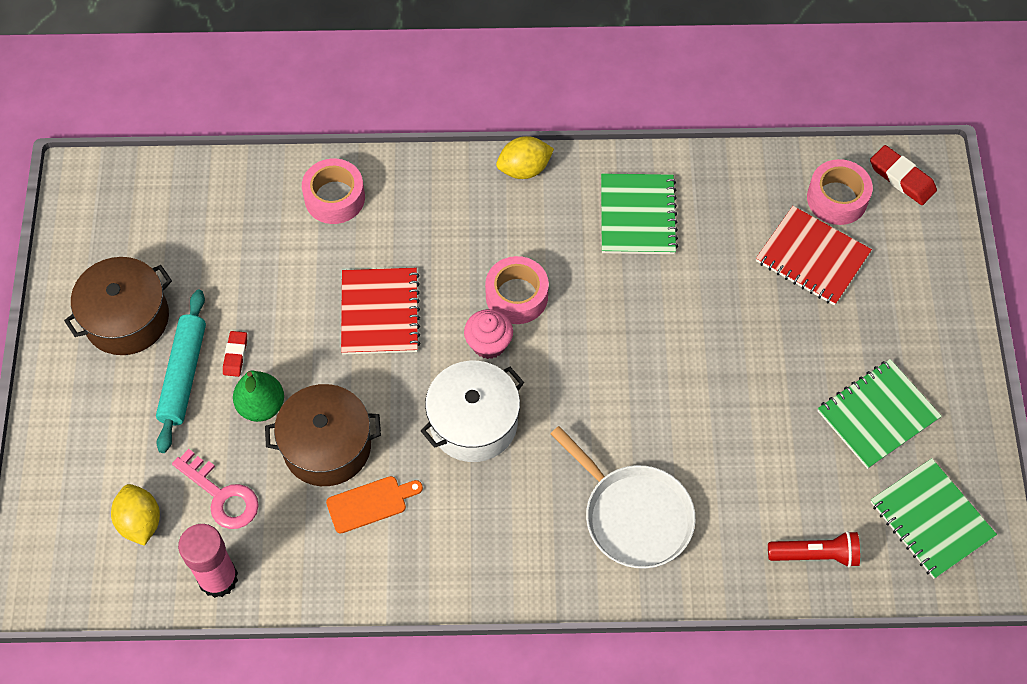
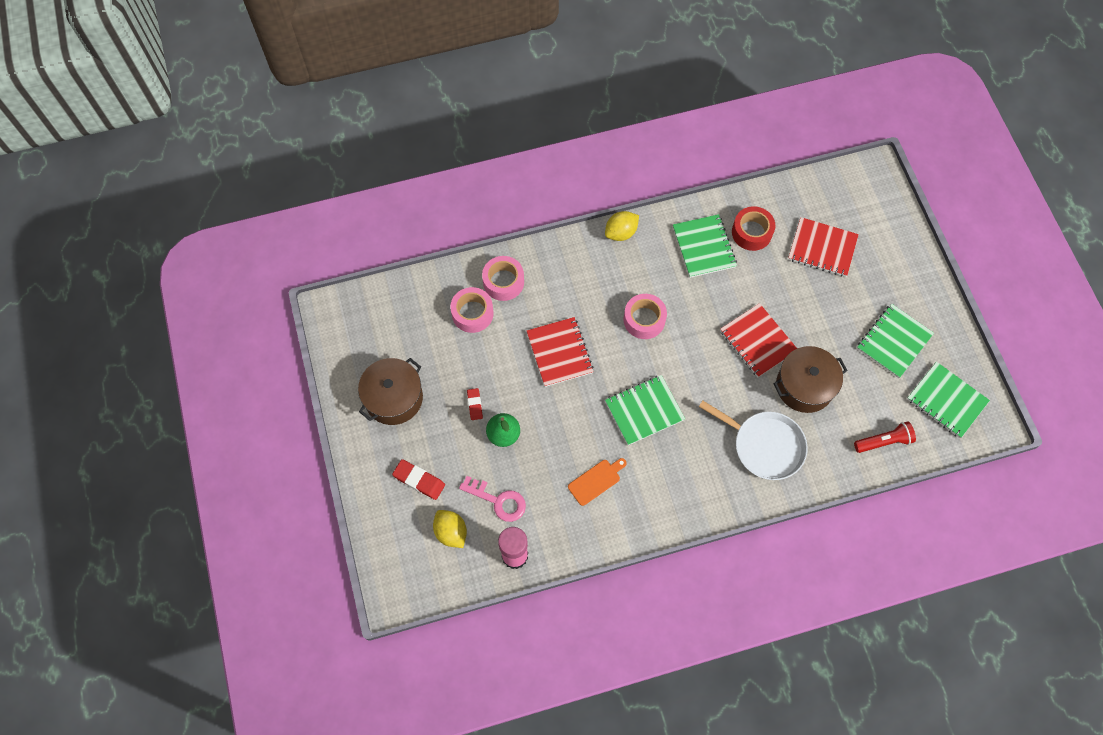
camera: 15 degrees left, 5 degrees up
turquoise rolling pin [156,290,206,453] -> none
brown pot [265,384,381,486] -> brown pot moved to [773,346,848,413]
white pot [421,361,524,462] -> green notebook [605,375,685,445]
pink cupcake [464,309,513,359] -> none
pink tape [807,159,873,225] -> pink tape moved to [450,287,494,333]
red eraser [870,145,937,205] -> red eraser moved to [392,459,445,500]
none -> red notebook [720,303,797,377]
none -> red tape [732,206,776,251]

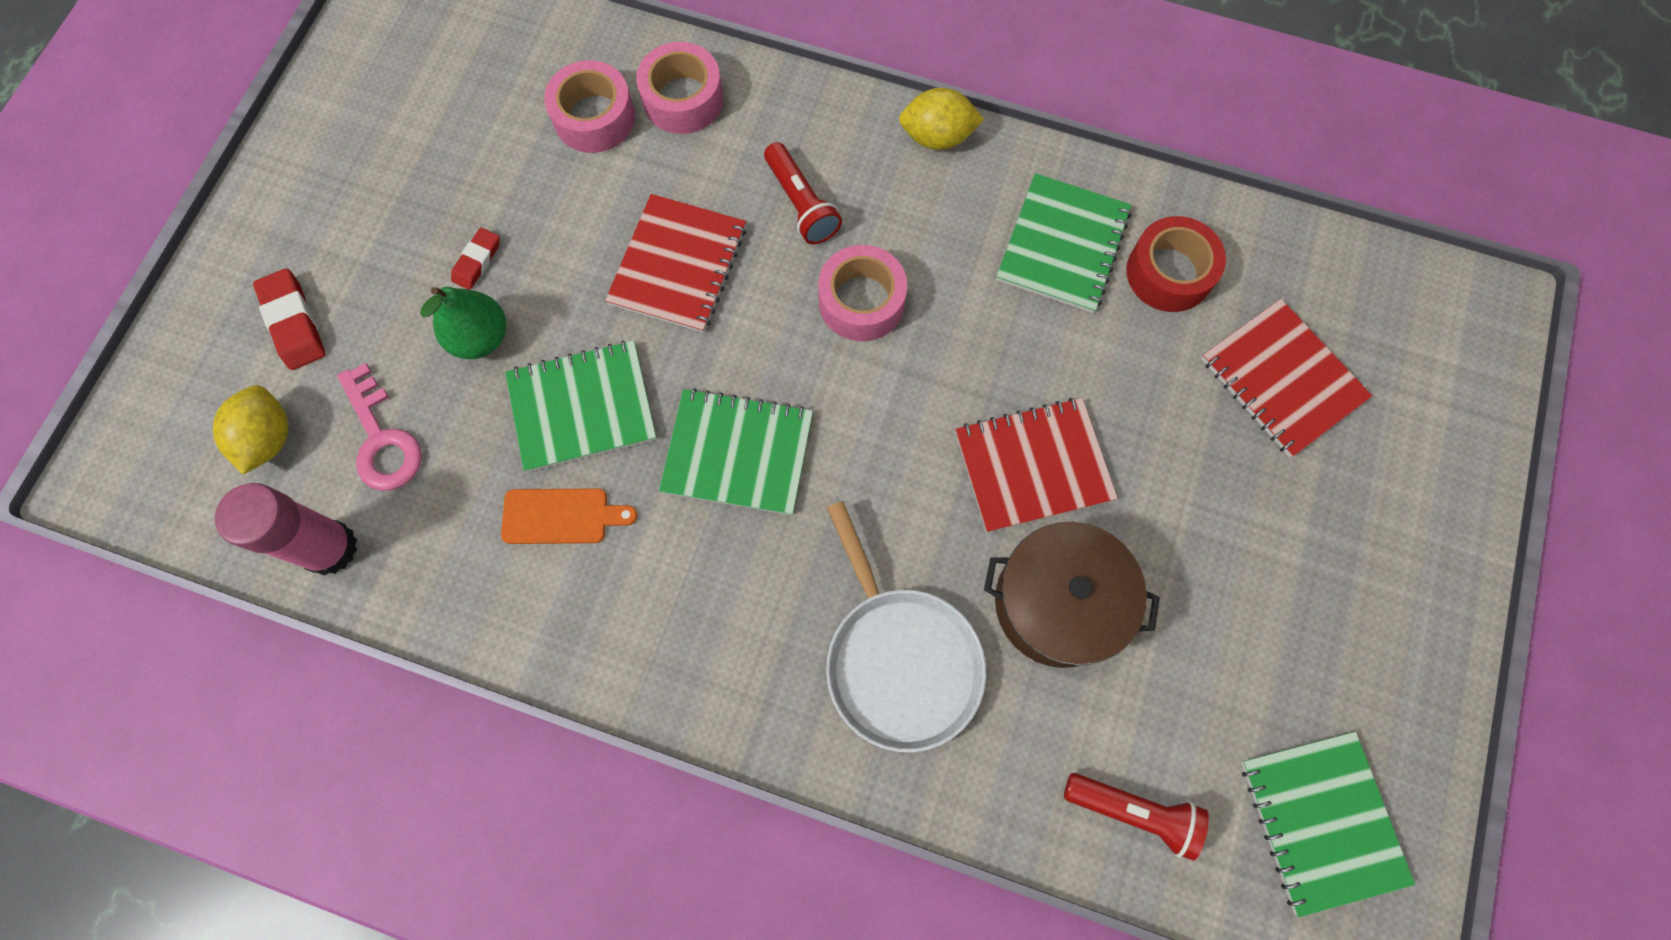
camera: 35 degrees right, 5 degrees up
brown pot [358,358,423,425] -> none
red notebook [720,303,797,377] -> red notebook turned 75 degrees clockwise [955,398,1118,533]
green notebook [857,304,934,378] -> green notebook moved to [505,340,657,472]
none -> red flashlight [764,142,842,244]

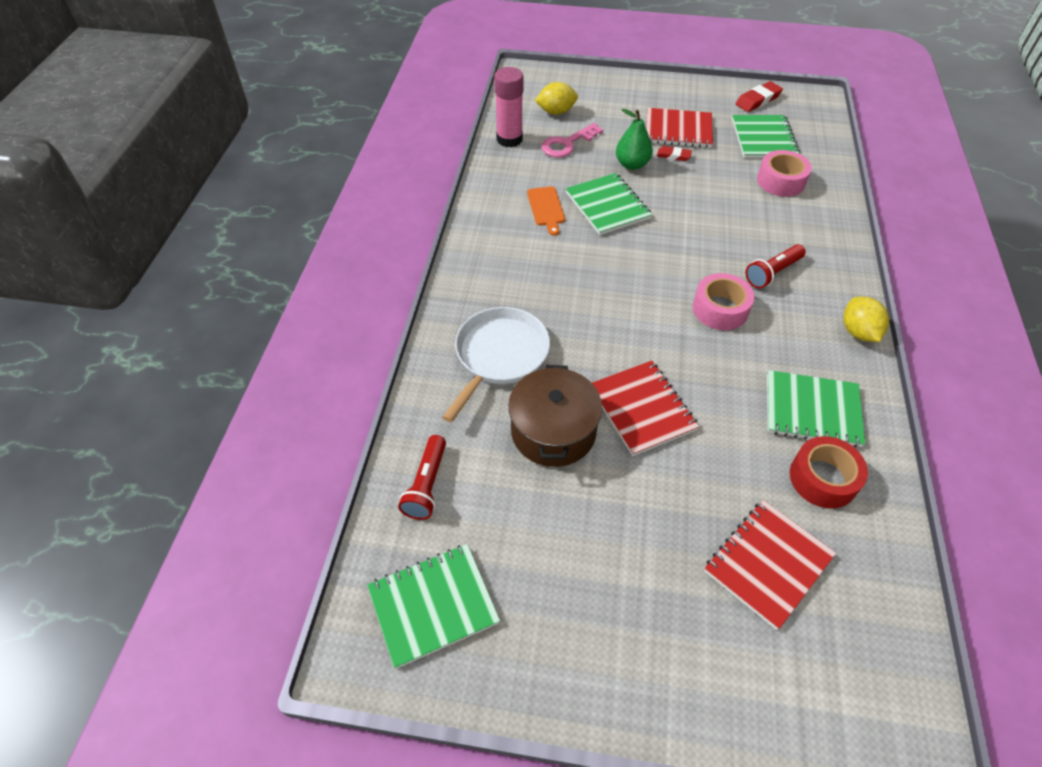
camera: 80 degrees right, 20 degrees down
red eraser [253,268,326,370] -> red eraser moved to [735,81,783,112]
red notebook [605,194,746,333] -> red notebook moved to [646,108,713,148]
pink tape [636,42,723,134] -> none
green notebook [659,388,813,515] -> green notebook moved to [732,115,800,158]
white pan [826,501,986,753] -> white pan turned 150 degrees clockwise [442,307,550,423]

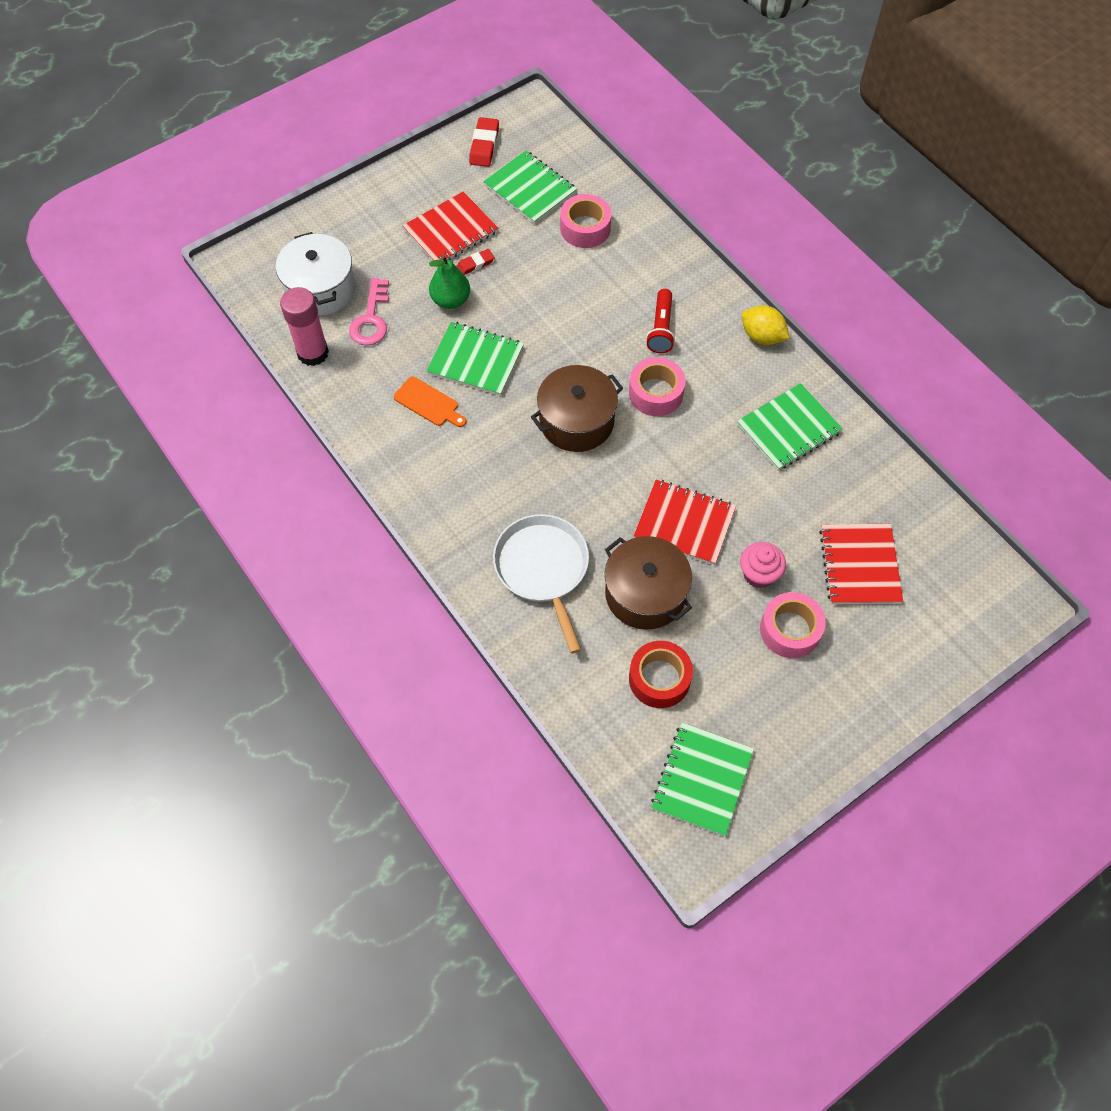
camera: 45 degrees left, 10 degrees up
red flashlight [398,435,446,520] -> none
yellow lemon [535,82,578,115] -> white pot [276,232,355,316]
red tape [790,436,868,509] -> red tape moved to [629,641,693,708]
none -> brown pot [531,365,623,452]
none -> pink cupcake [740,542,786,588]
none -> pink tape [760,592,826,658]

